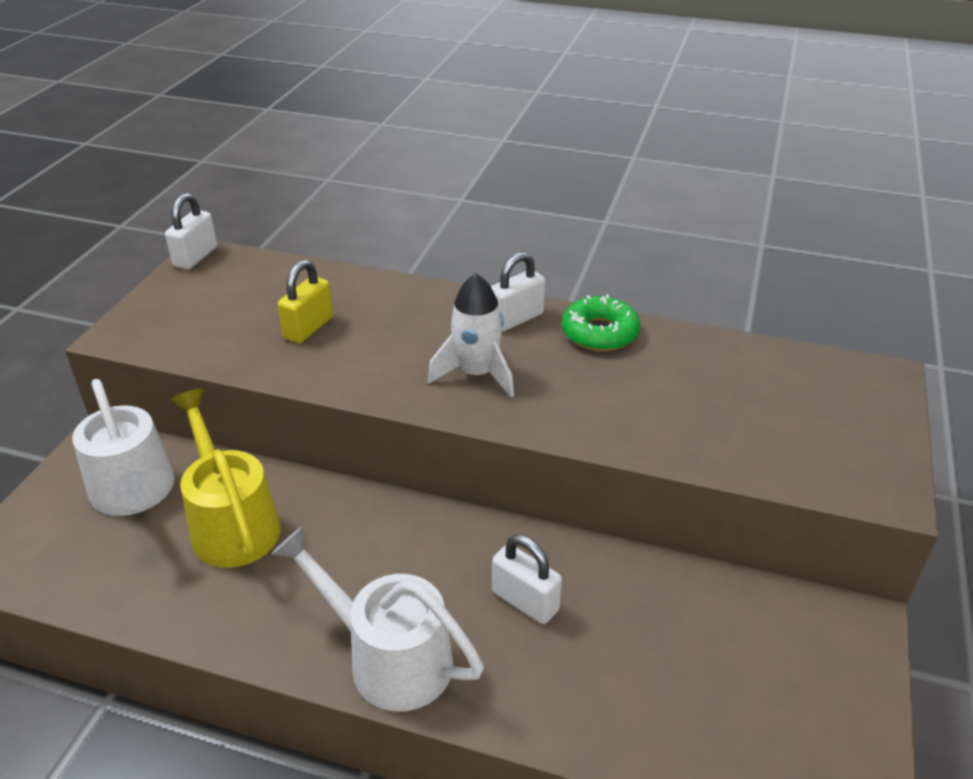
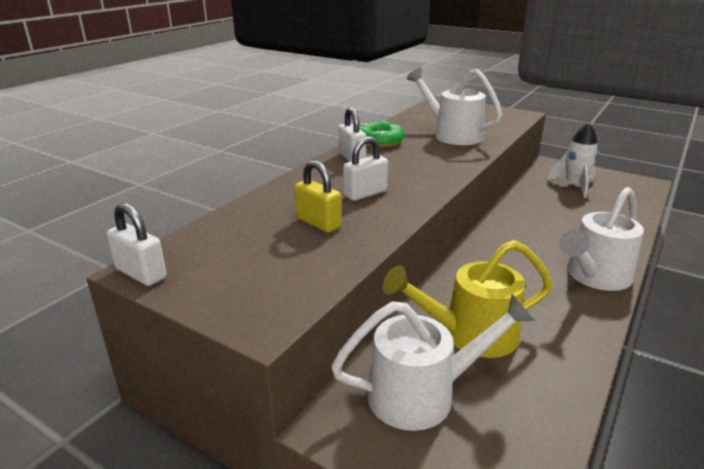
camera: 75 degrees left, 10 degrees down
white rocket [428,273,514,398] -> white rocket moved to [547,122,598,198]
white padlock [492,535,562,624] -> white padlock moved to [343,136,388,201]
none -> white watering can [407,67,503,145]

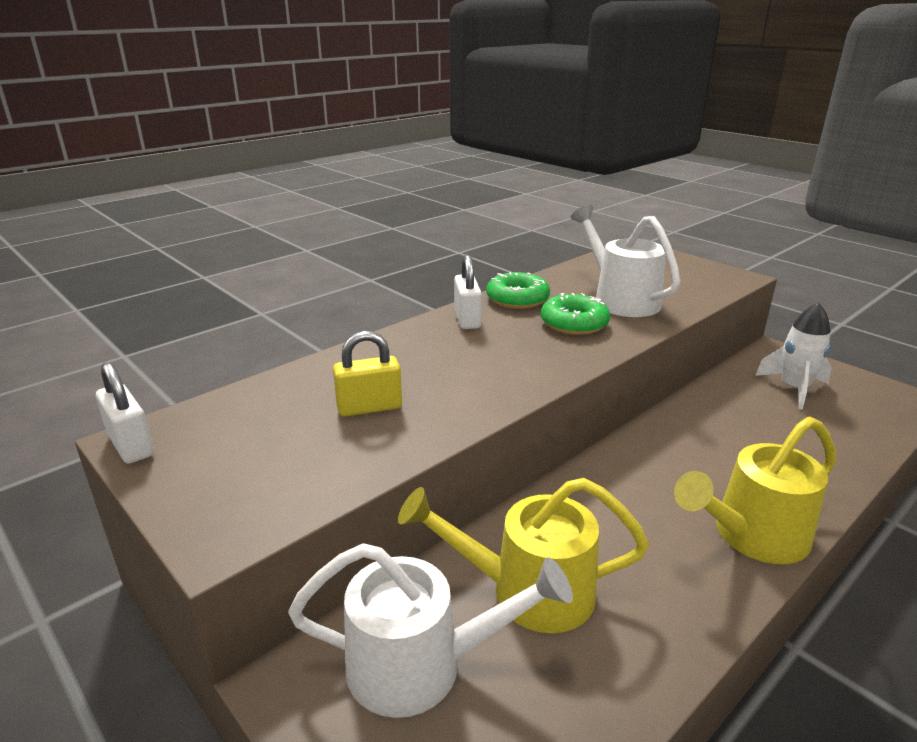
camera: 15 degrees right, 0 degrees up
yellow padlock [294,160,341,233] -> yellow padlock turned 75 degrees counterclockwise [333,331,402,417]
white padlock [343,136,388,201] -> none
white watering can [559,187,644,291] -> yellow watering can [674,417,836,564]
none -> green donut [541,293,610,335]

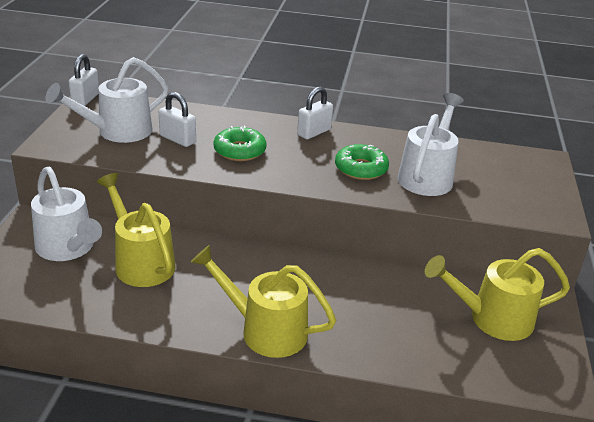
camera: 50 degrees right, 5 degrees up
yellow padlock [333,331,402,417] -> white padlock [159,92,196,147]
green donut [487,272,550,309] -> green donut moved to [213,126,267,161]
white rocket [755,302,832,410] -> yellow watering can [425,248,570,341]
none -> white watering can [46,57,168,143]

